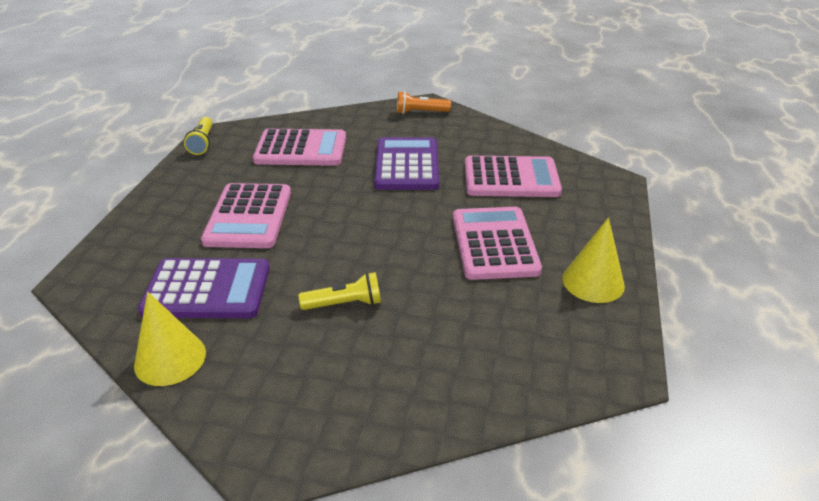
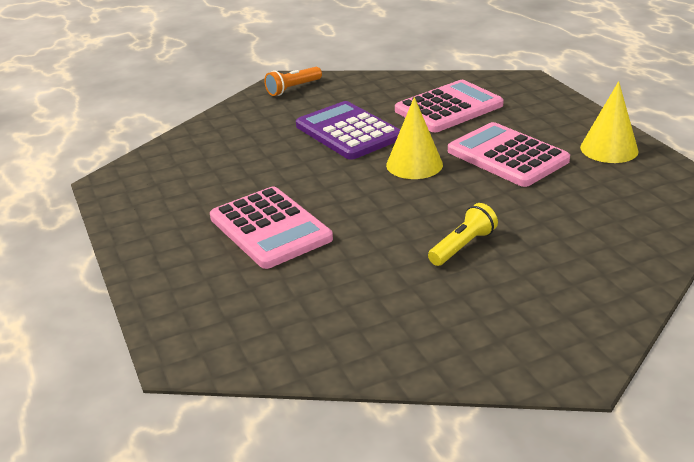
camera: 35 degrees left, 5 degrees down
yellow cone [134,292,206,386] -> yellow cone moved to [386,97,443,179]
purple calculator [138,258,270,318] -> none
yellow flashlight [184,117,212,155] -> none
pink calculator [253,129,346,166] -> none

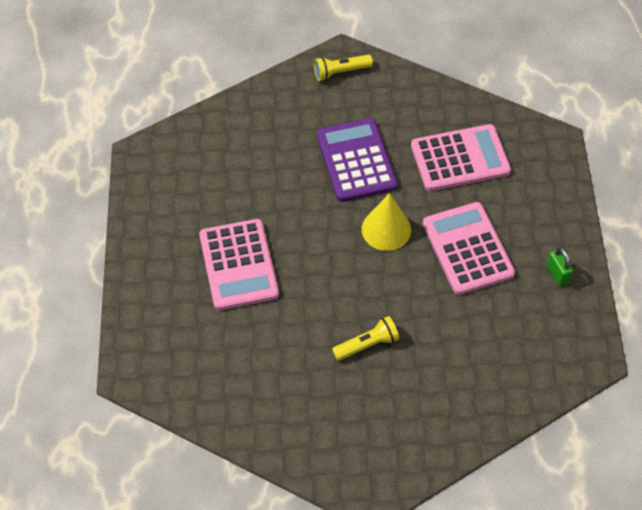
camera: 20 degrees right, 25 degrees up
orange flashlight [264,67,322,96] -> yellow flashlight [314,55,373,81]
yellow cone [580,81,638,163] -> green padlock [546,247,574,286]

